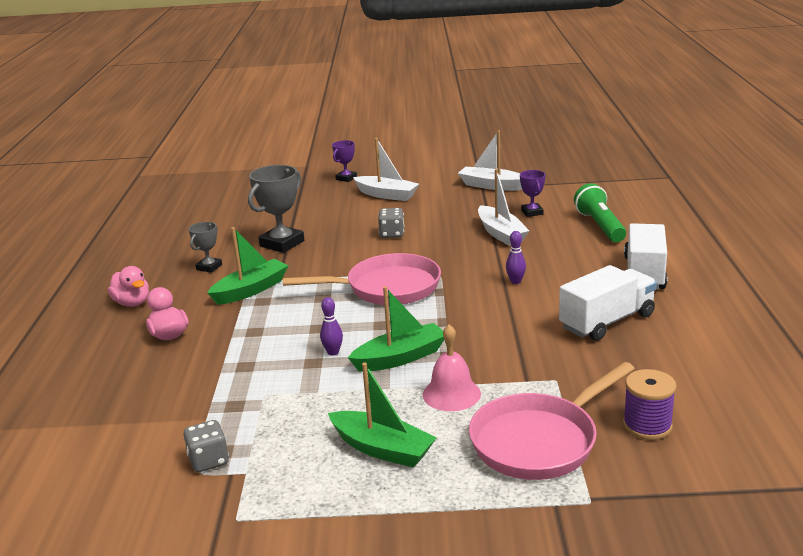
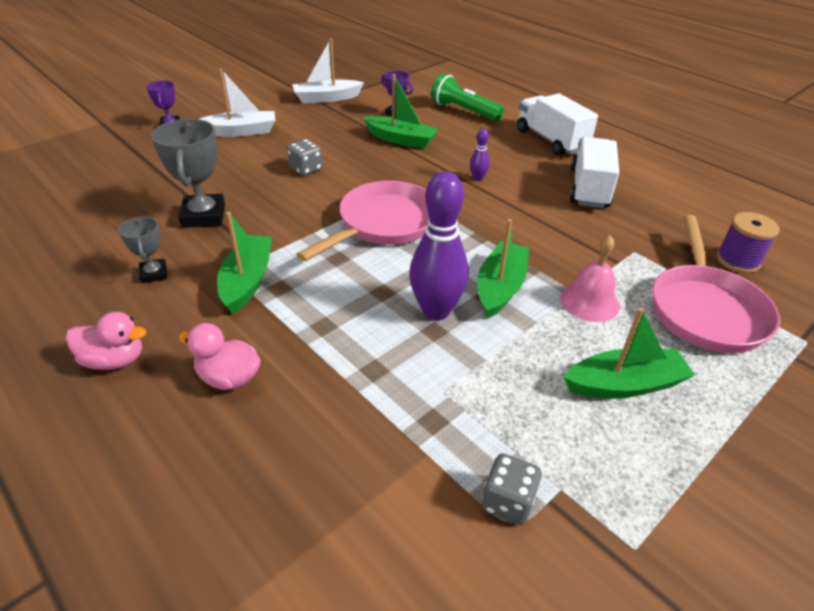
camera: 45 degrees left, 15 degrees up
purple bowling pin [320,297,343,356] -> purple bowling pin [409,171,469,320], size x2.20
white boat [478,169,529,246] -> green boat [363,74,439,149]

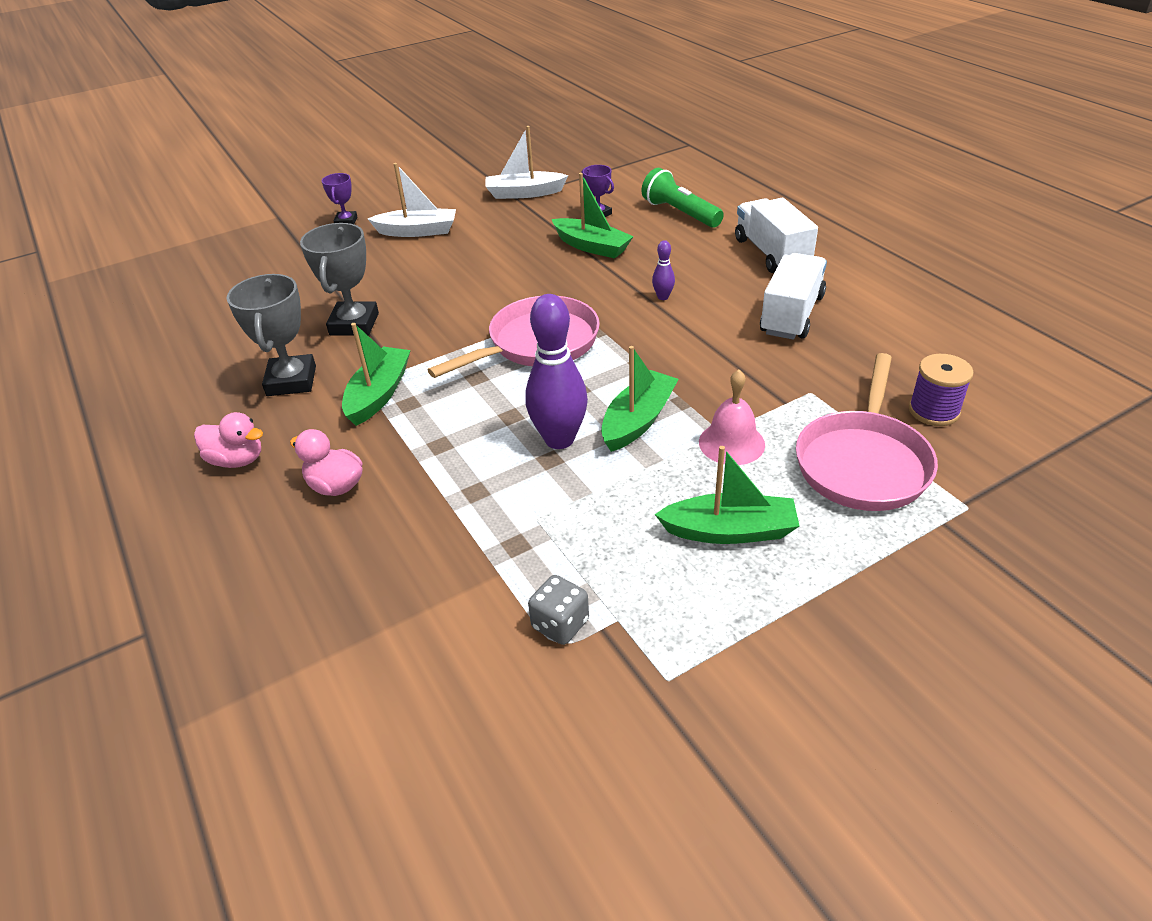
camera: 15 degrees right, 0 degrees up
grey trophy [118,216,167,283] -> grey trophy [227,274,316,396], size x1.78
grey dice [287,139,322,176] -> none

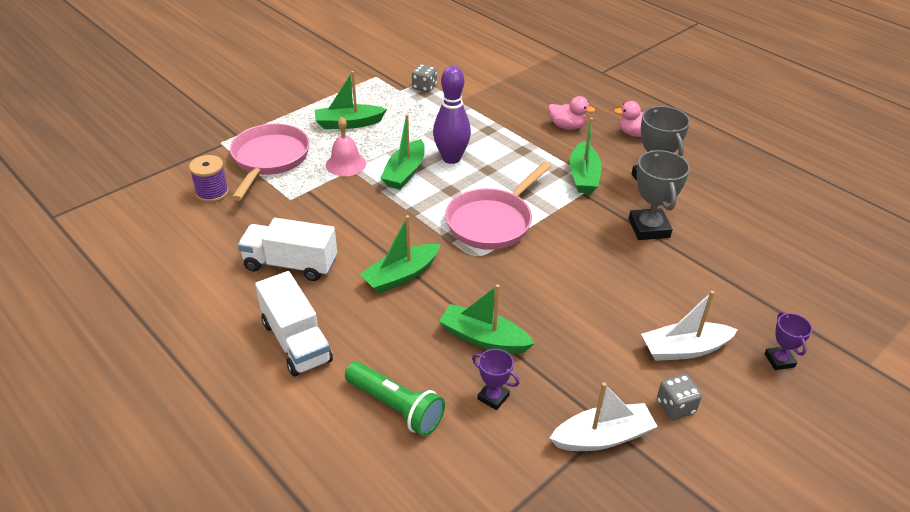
camera: 165 degrees right, 0 degrees up
purple bowling pin [652,240,675,300] -> green boat [360,215,441,293]
white truck [760,253,827,340] -> white truck turned 90 degrees clockwise [238,218,337,281]
none -> grey dice [657,374,702,420]

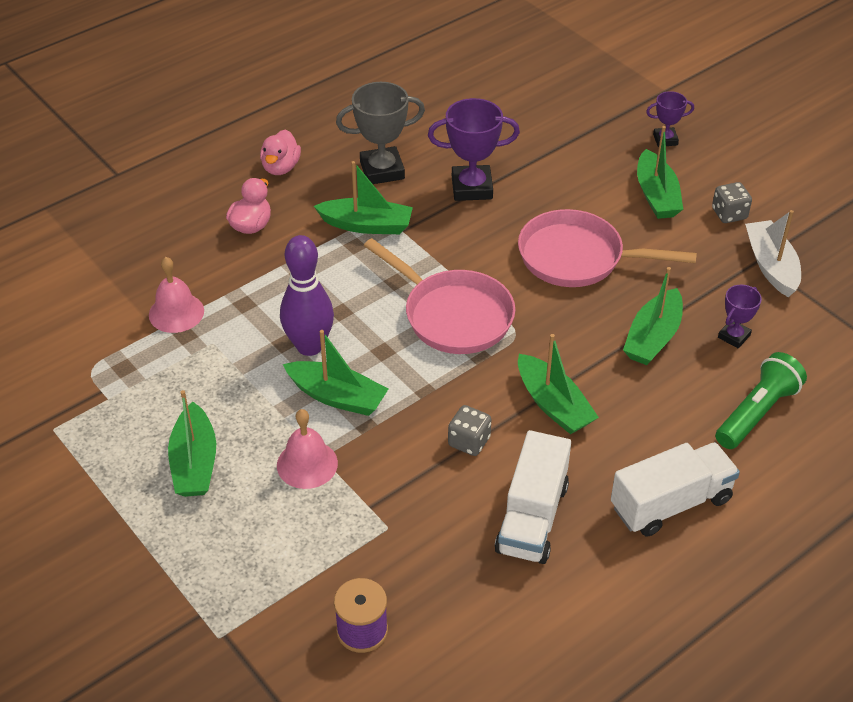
camera: 85 degrees left, 5 degrees up
pink pan [230,123,310,201] -> pink pan moved to [518,209,697,287]
grey dice [412,64,437,92] -> grey dice moved to [448,405,491,456]
grey trophy [629,150,690,240] -> purple trophy [428,98,520,201]
white boat [641,291,738,361] -> green boat [637,126,683,219]
none -> pink bell [149,257,204,333]

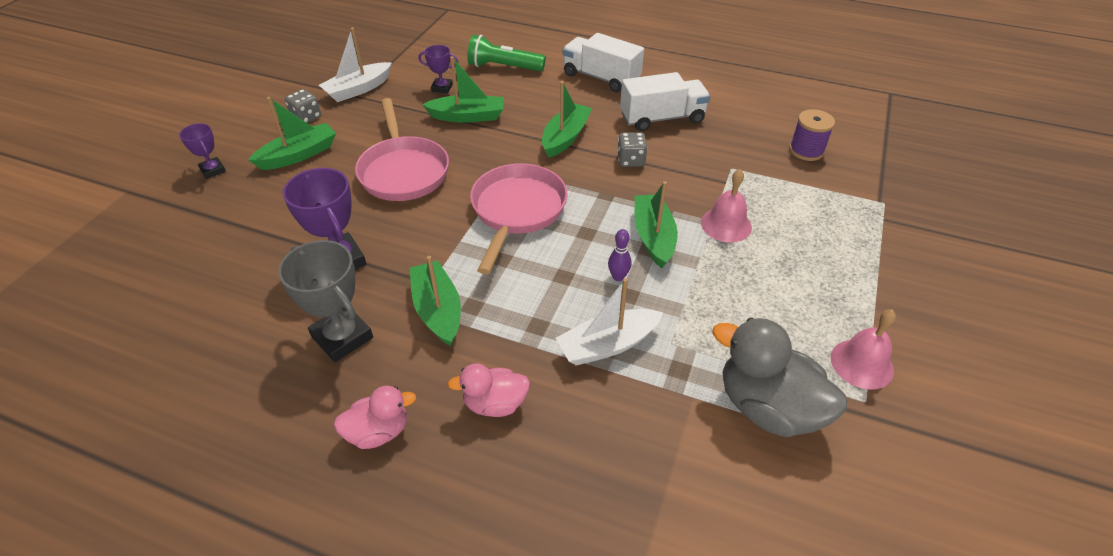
camera: 120 degrees left, 0 degrees up
pink bell [149,257,204,333] -> pink bell moved to [831,309,896,390]
green boat [168,390,216,497] -> none
purple bowling pin [280,235,334,356] -> purple bowling pin [608,229,632,281], size x0.45
none -> white boat [556,278,664,366]
none -> grey duck [712,317,847,437]

